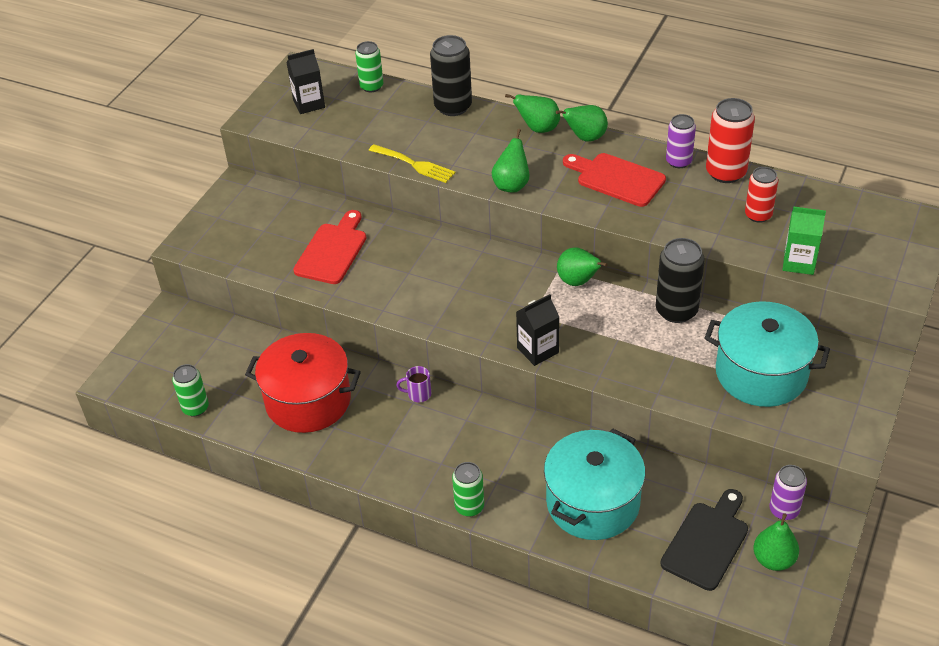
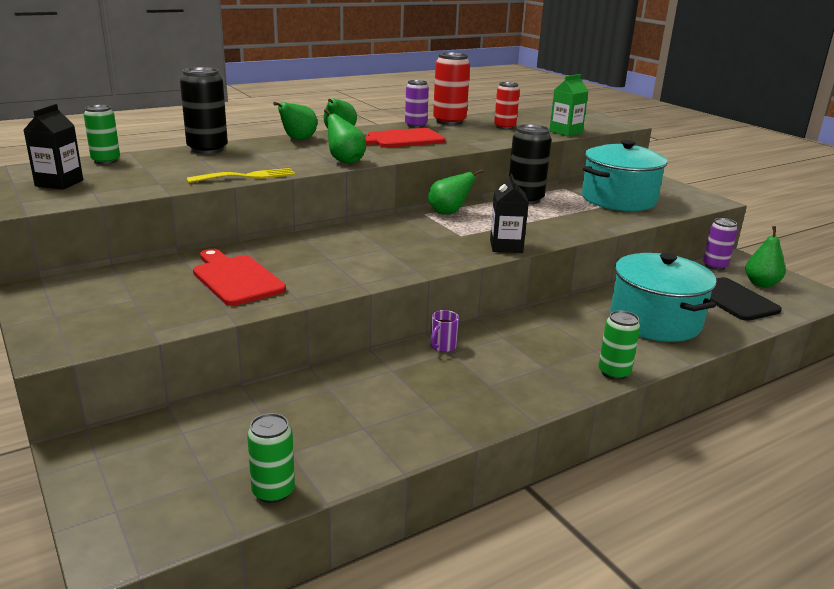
camera: 60 degrees left, 20 degrees down
red pot [245,333,361,433] -> none

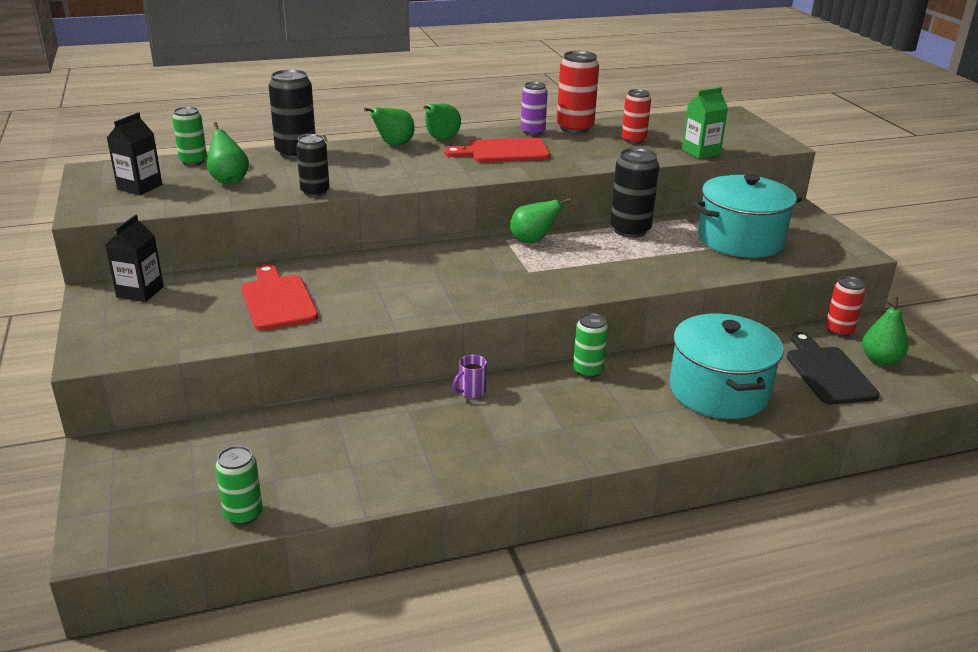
camera: 15 degrees right, 5 degrees up
yellow fork [186,168,295,183] -> black can [296,134,330,197]
green pear [324,109,366,163] -> green pear moved to [207,122,249,185]
black carton [490,174,529,253] -> black carton moved to [105,214,164,302]
green can [598,310,640,380] -> green can moved to [573,313,608,378]
purple can [703,218,738,270] -> red can [826,276,865,336]

